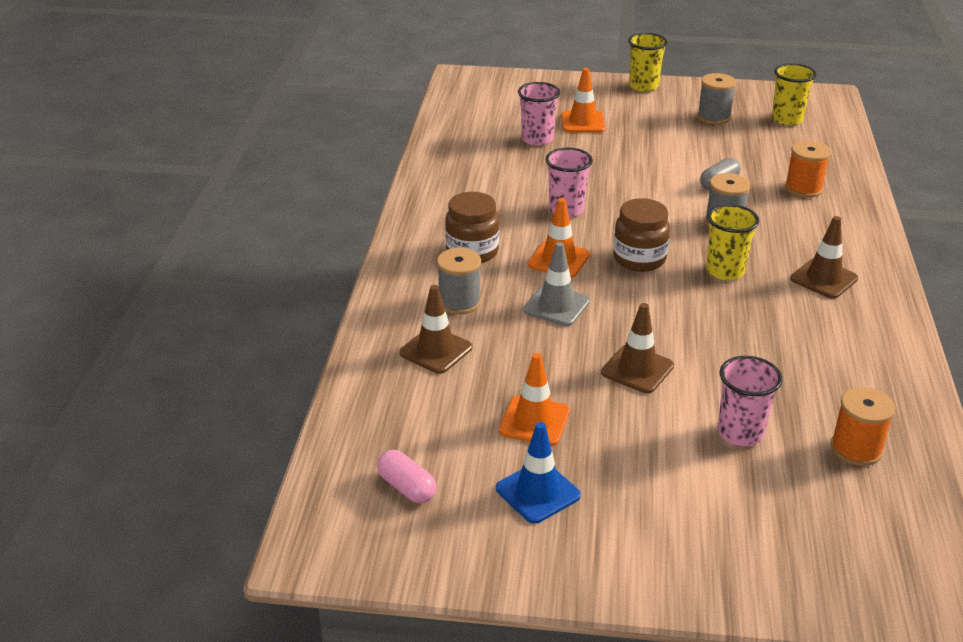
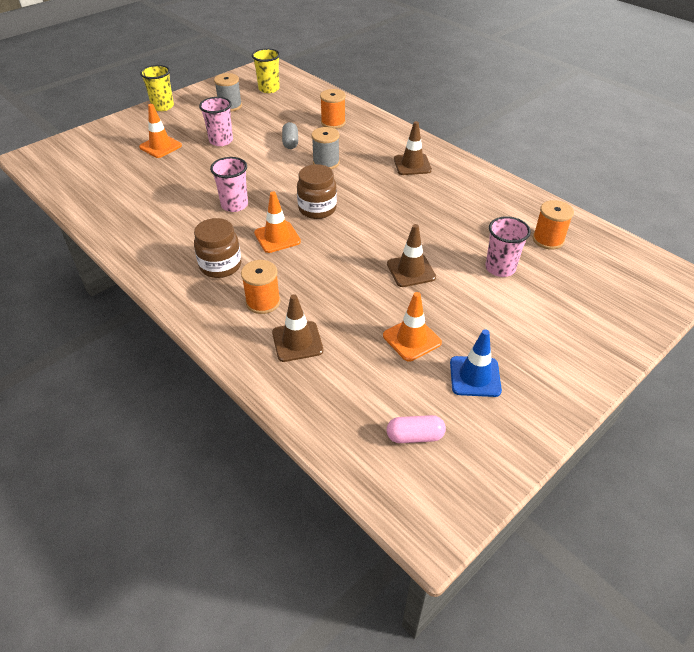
camera: 50 degrees left, 10 degrees up
grey spool [437,248,481,315] -> orange spool [241,260,281,314]
pink cup [518,82,560,146] -> pink cup moved to [199,97,233,146]
grey traffic cone [523,242,590,326] -> none
yellow cup [706,204,759,280] -> none

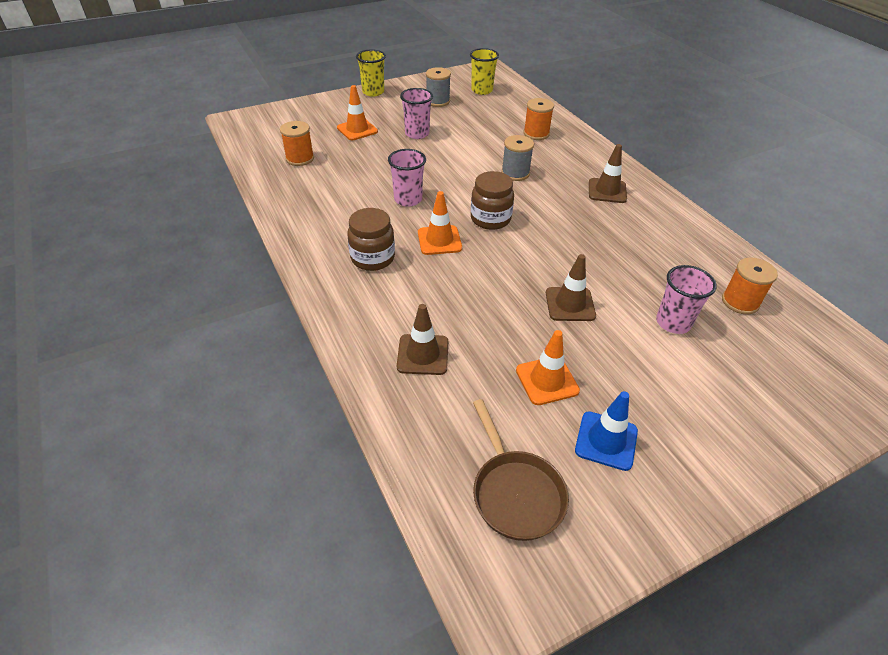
camera: 15 degrees right, 0 degrees up
orange spool [241,260,281,314] -> orange spool moved to [280,121,314,166]
grey capsule [282,122,298,149] -> none
pink capsule [387,415,446,443] -> brown pan [473,399,569,541]

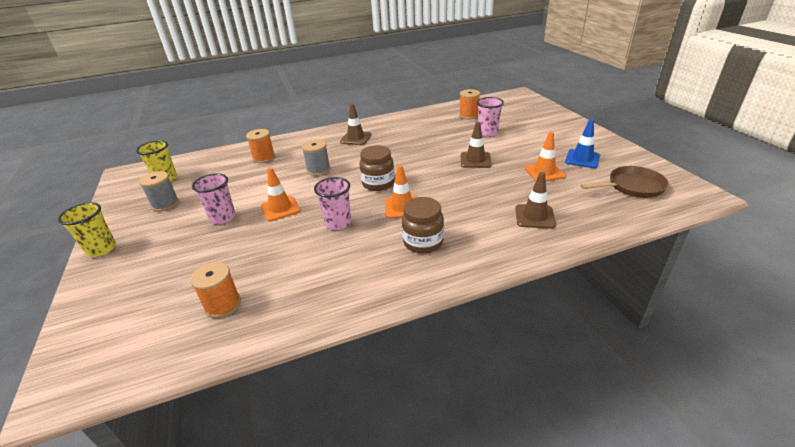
camera: 80 degrees left, 10 degrees down
orange traffic cone [337,85,378,140] -> orange traffic cone moved to [261,167,300,221]

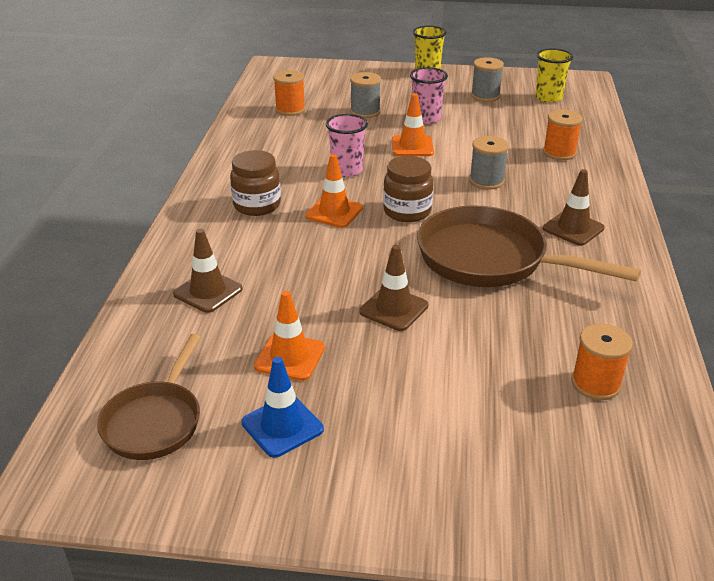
camera: 115 degrees right, 0 degrees up
pink cup [477,97,504,137] -> none
none -> grey spool [350,72,381,118]
none -> brown pan [417,205,641,287]

